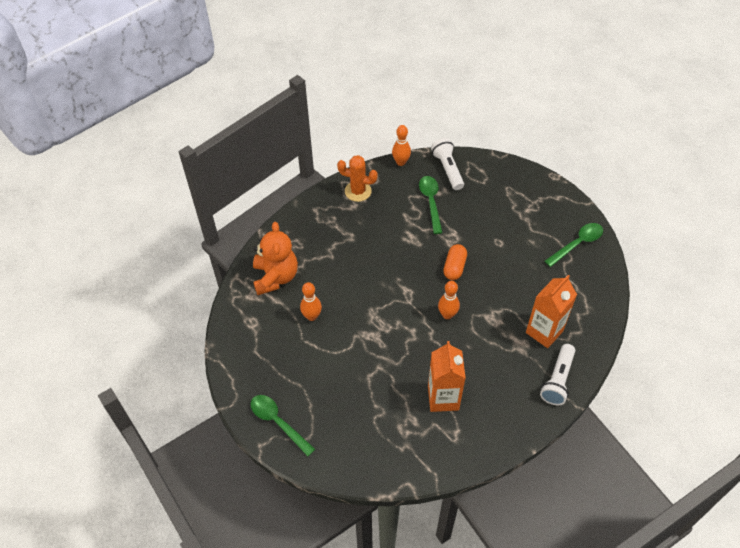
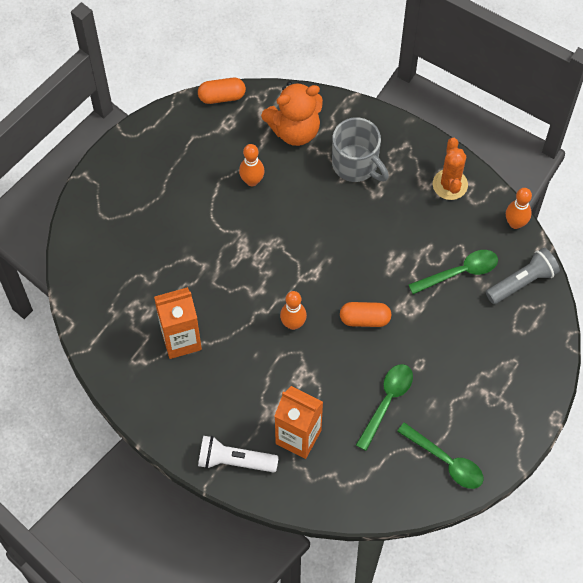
camera: 75 degrees right, 10 degrees up
green spoon [250,395,315,456] -> green spoon moved to [356,364,413,451]
white flashlight [431,138,464,190] -> grey flashlight [486,248,560,304]
none -> orange capsule [198,78,246,104]
none -> grey mug [332,117,389,182]

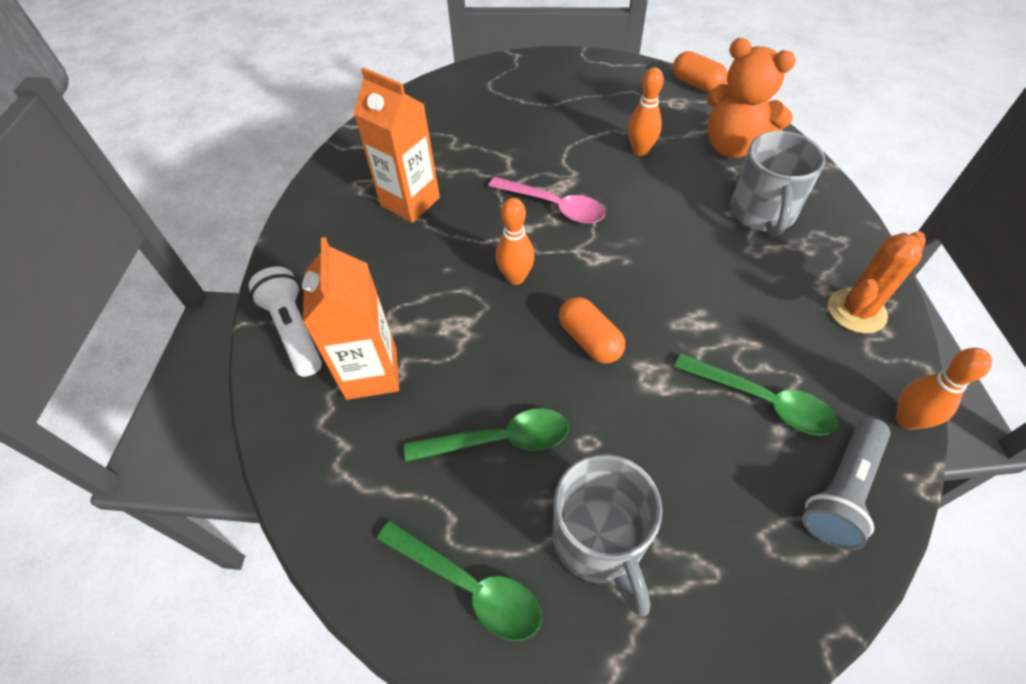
camera: 55 degrees right, 10 degrees down
green spoon [397,422,483,489] -> green spoon turned 60 degrees counterclockwise [377,520,542,641]
grey flashlight [486,248,560,304] -> grey flashlight turned 105 degrees clockwise [802,418,891,550]
none -> pink spoon [489,177,606,224]
none -> grey mug [553,454,663,617]

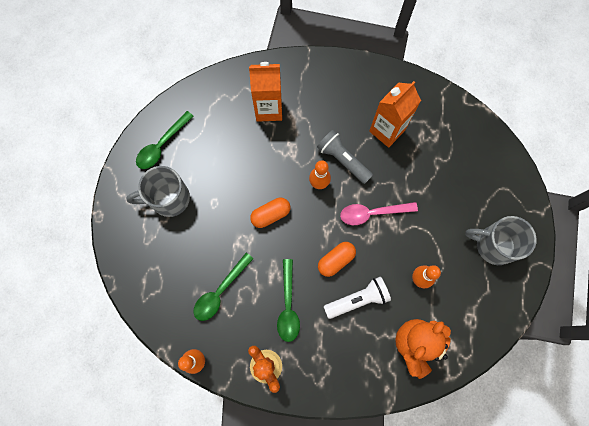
camera: 95 degrees right, 20 degrees up
white flashlight [249,267,322,377] -> white flashlight moved to [324,277,391,319]
green spoon [404,408,569,462] -> green spoon moved to [277,259,300,342]
pink spoon [489,177,606,224] -> pink spoon turned 45 degrees clockwise [340,202,418,225]
orange capsule [673,51,728,92] -> orange capsule moved to [318,242,356,277]
grey mug [731,131,825,237] -> grey mug moved to [465,216,537,265]
grey flashlight [802,418,891,550] -> grey flashlight moved to [317,130,373,184]

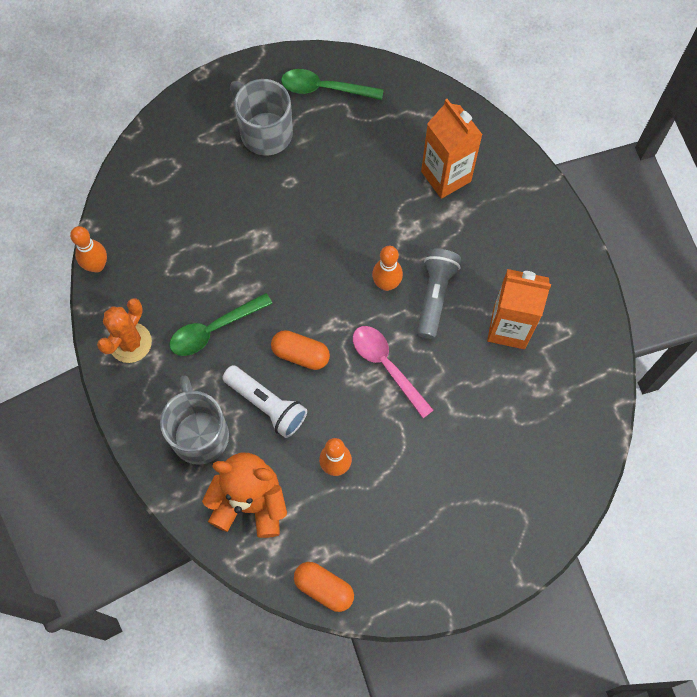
camera: 60 degrees right, 5 degrees down
green spoon [193,253,254,321] -> none
orange capsule [250,198,290,228] -> orange capsule moved to [294,562,354,612]
grey mug [465,216,537,265] -> grey mug moved to [160,375,229,465]

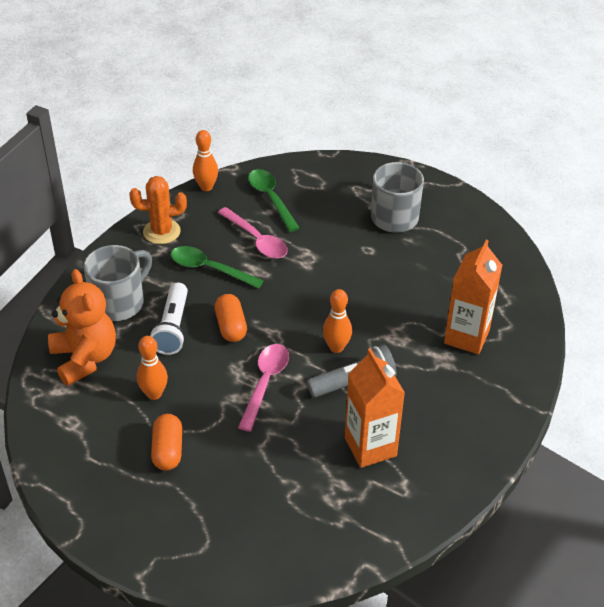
camera: 55 degrees right, 25 degrees down
green spoon [281,69,384,100] -> green spoon moved to [248,169,300,232]
orange capsule [294,562,354,612] -> orange capsule moved to [151,414,182,471]
none -> pink spoon [218,207,288,259]

